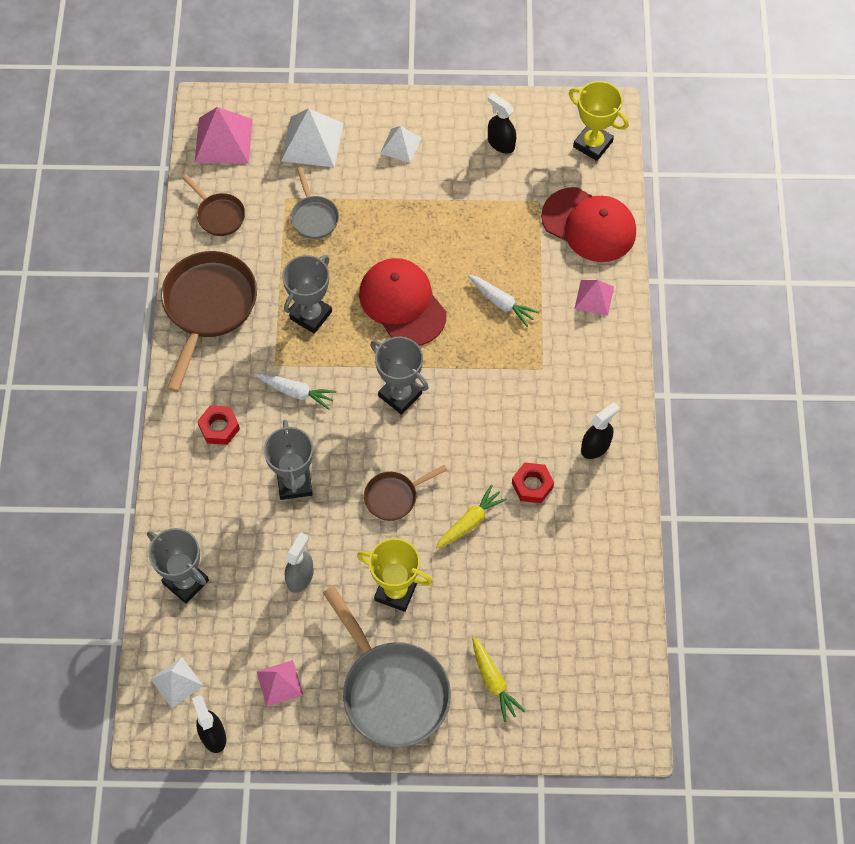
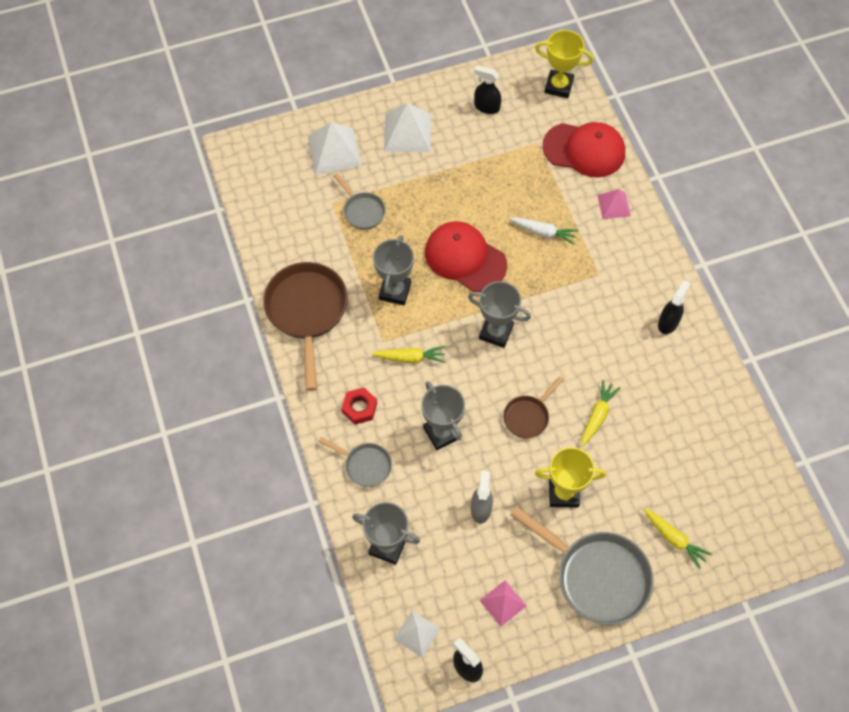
camera: 20 degrees left, 0 degrees up
brown pan [182,174,245,236] -> none
pink pyramid [195,107,252,164] -> none
white carrot [255,373,337,410] -> yellow carrot [372,346,445,363]
white pyramid [380,126,422,163] -> white pyramid [384,103,431,152], size x1.66
red nut [512,462,554,503] -> none
none -> grey pan [319,437,392,487]

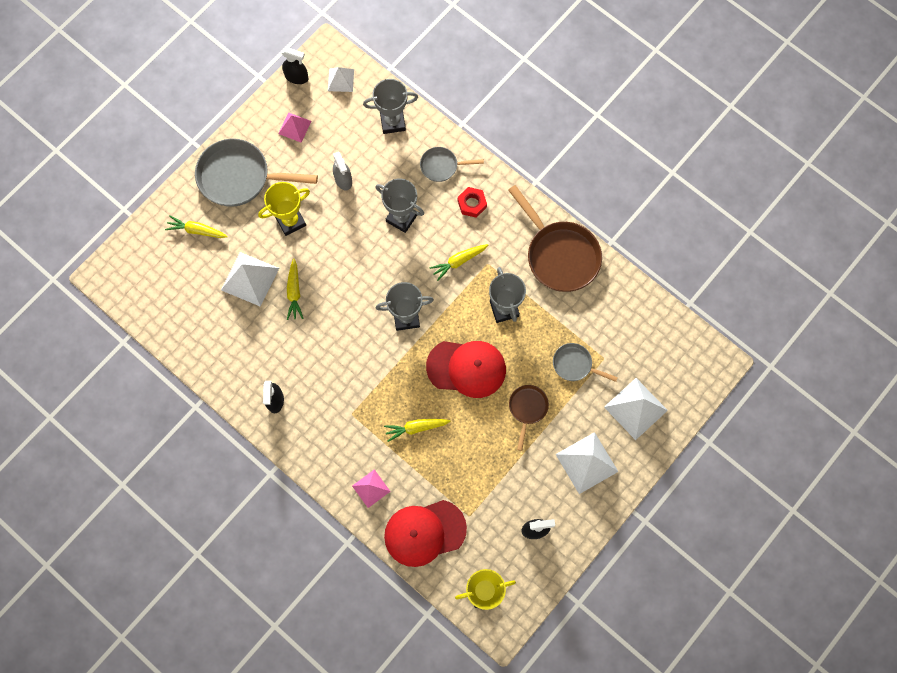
camera: 150 degrees right, 10 degrees up
brown pan [503,377,563,438] -> brown pan moved to [509,385,549,451]
white carrot [509,217,579,245] -> yellow carrot [384,419,451,442]
none -> white pyramid [221,252,279,307]

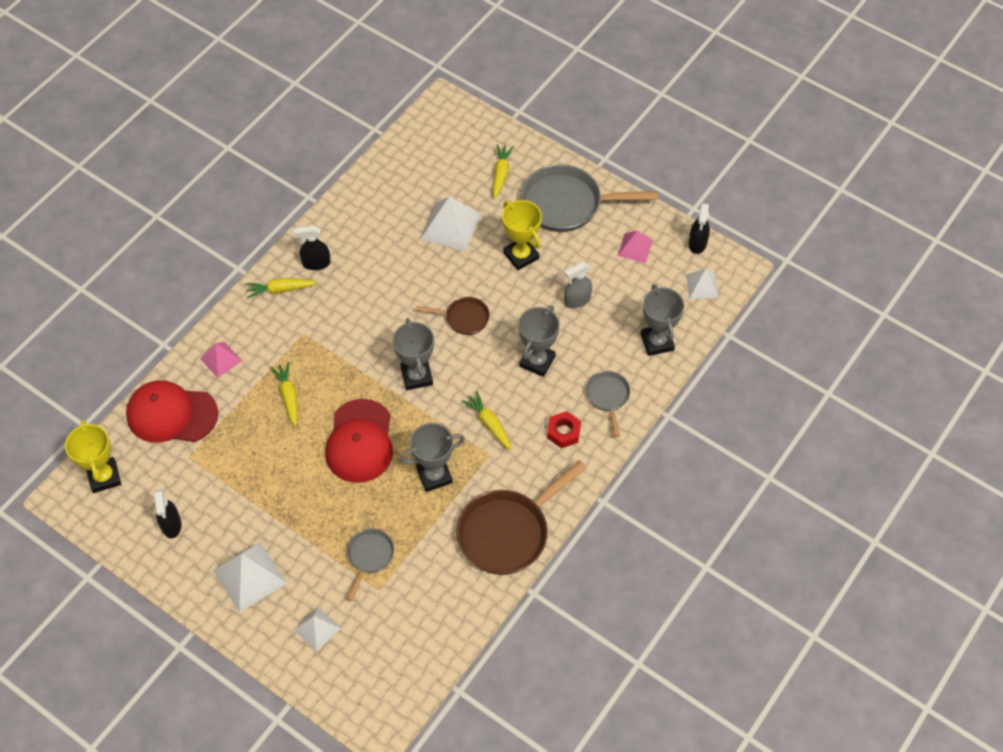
camera: 85 degrees right, 15 degrees down
grey pan [195,139,318,207] -> grey pan turned 90 degrees counterclockwise [521,164,658,232]
yellow carrot [287,258,303,320] -> yellow carrot moved to [246,278,317,299]
red cap [384,500,467,567] -> red cap turned 60 degrees counterclockwise [126,380,218,443]
brown pan [509,385,549,451] -> brown pan moved to [416,297,490,335]
white pyramid [604,378,668,440] -> white pyramid [294,607,341,652], size x0.60

